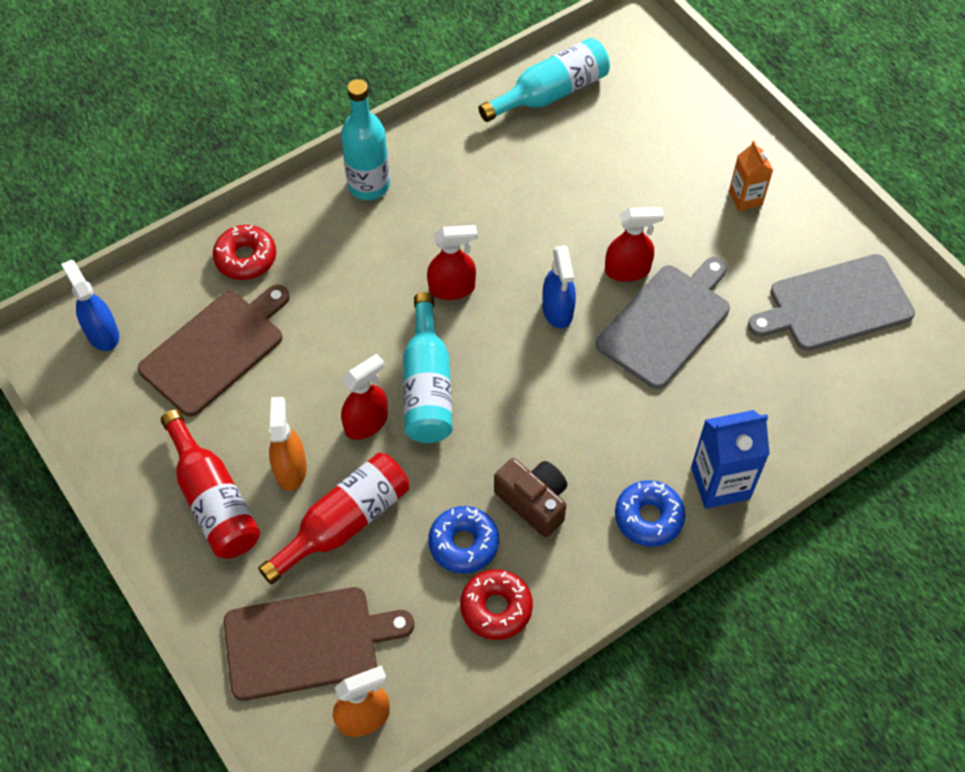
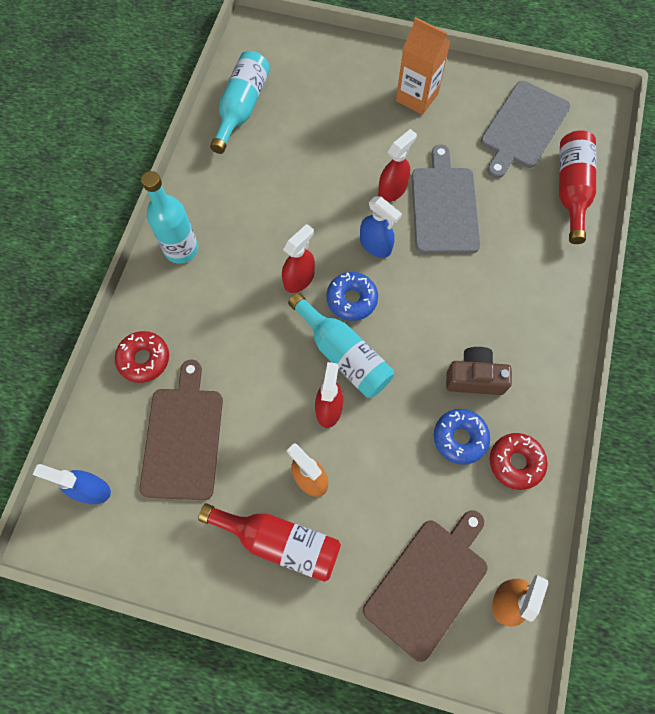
camera: 40 degrees left, 10 degrees up
red bottle [258,453,409,584] -> red bottle moved to [559,130,597,244]
blue donut [615,480,686,547] -> blue donut moved to [327,272,378,321]
blue carton [691,410,770,509] -> none
orange carton [729,141,773,211] -> orange carton [396,17,450,115], size x1.61

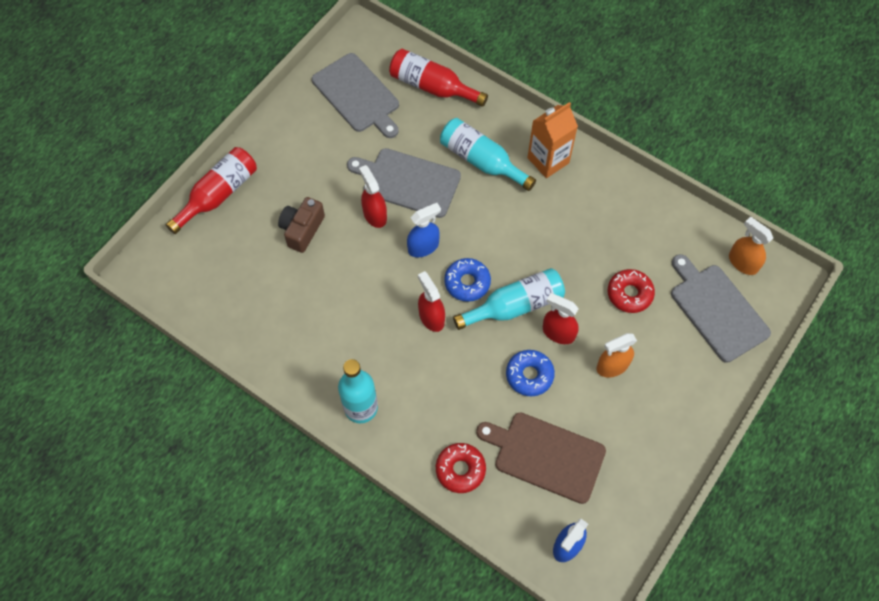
camera: 70 degrees left, 5 degrees down
red bottle [198,503,341,582] -> red bottle moved to [166,147,257,234]
turquoise bottle [210,51,270,154] -> turquoise bottle moved to [440,118,536,191]
brown cutting board [363,510,487,662] -> grey cutting board [671,254,771,363]
orange carton [396,17,450,115] -> orange carton moved to [527,102,578,178]
blue donut [434,409,490,465] -> blue donut moved to [506,350,555,396]
brown camera [446,347,512,395] -> brown camera moved to [278,197,325,253]
red donut [490,433,548,490] -> red donut moved to [608,269,655,313]

